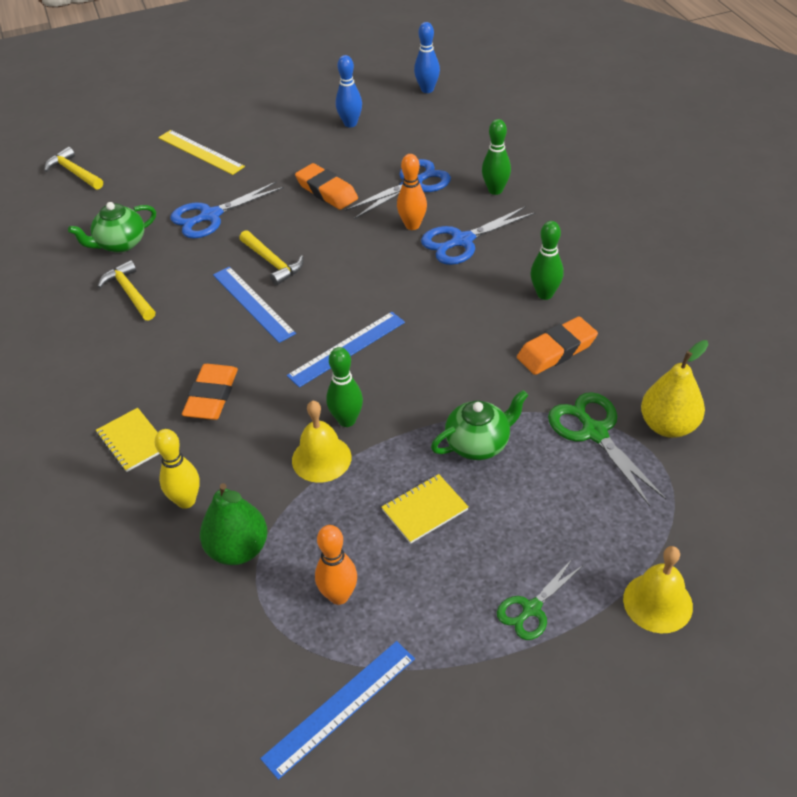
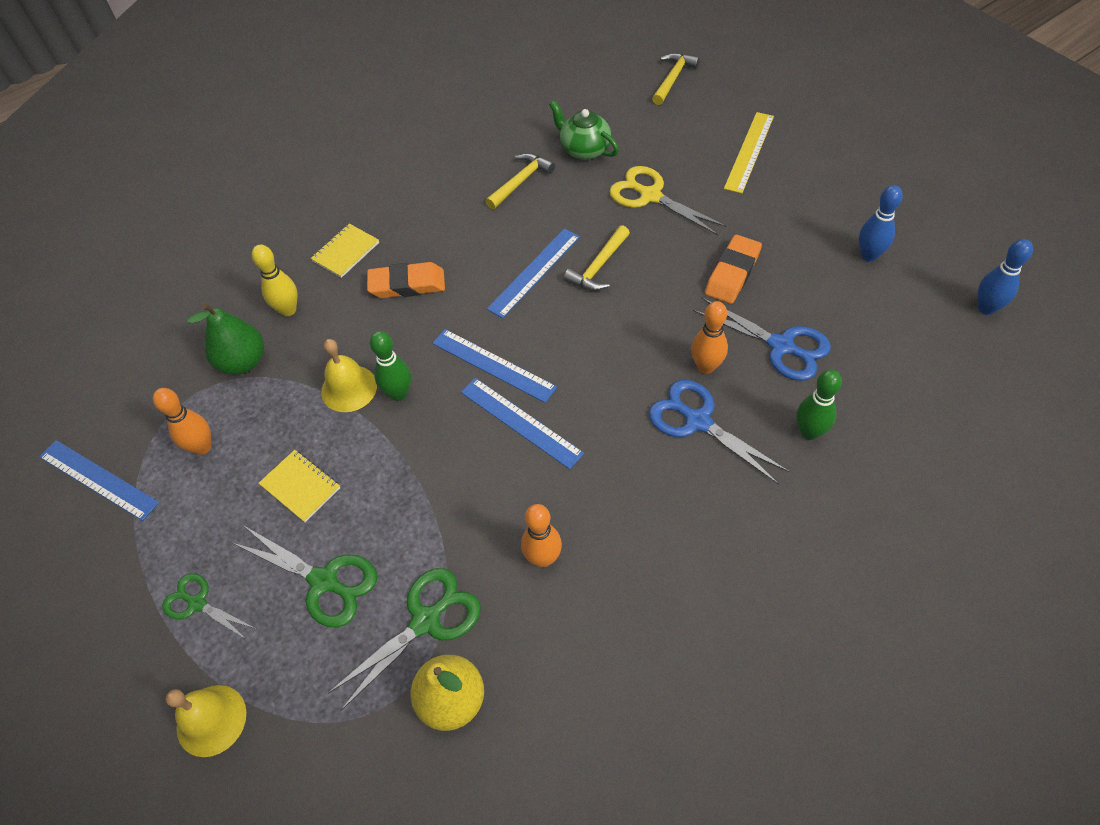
camera: 75 degrees right, 10 degrees up
blue scissors [170,181,284,239] -> yellow scissors [609,166,727,235]
green teapot [431,390,528,460] -> none
orange eraser [517,317,598,375] -> orange bowling pin [521,504,562,567]
green bowling pin [531,221,564,300] -> none
none -> green scissors [231,525,377,628]
none -> blue ruler [461,378,584,469]

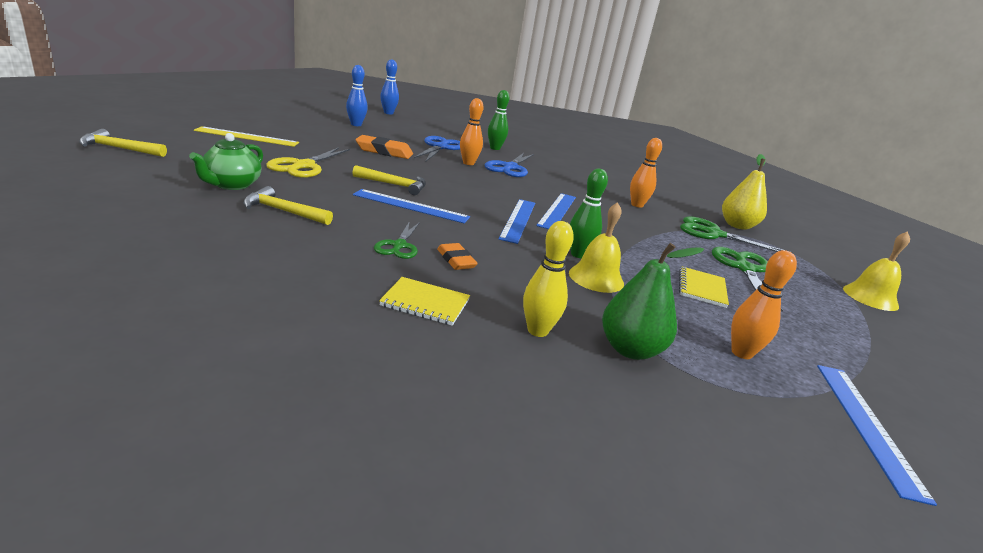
camera: 120 degrees left, 30 degrees down
green scissors [162,574,256,639] -> green scissors moved to [374,221,420,259]
orange eraser [367,262,445,298] -> orange eraser [437,243,478,270], size x0.64

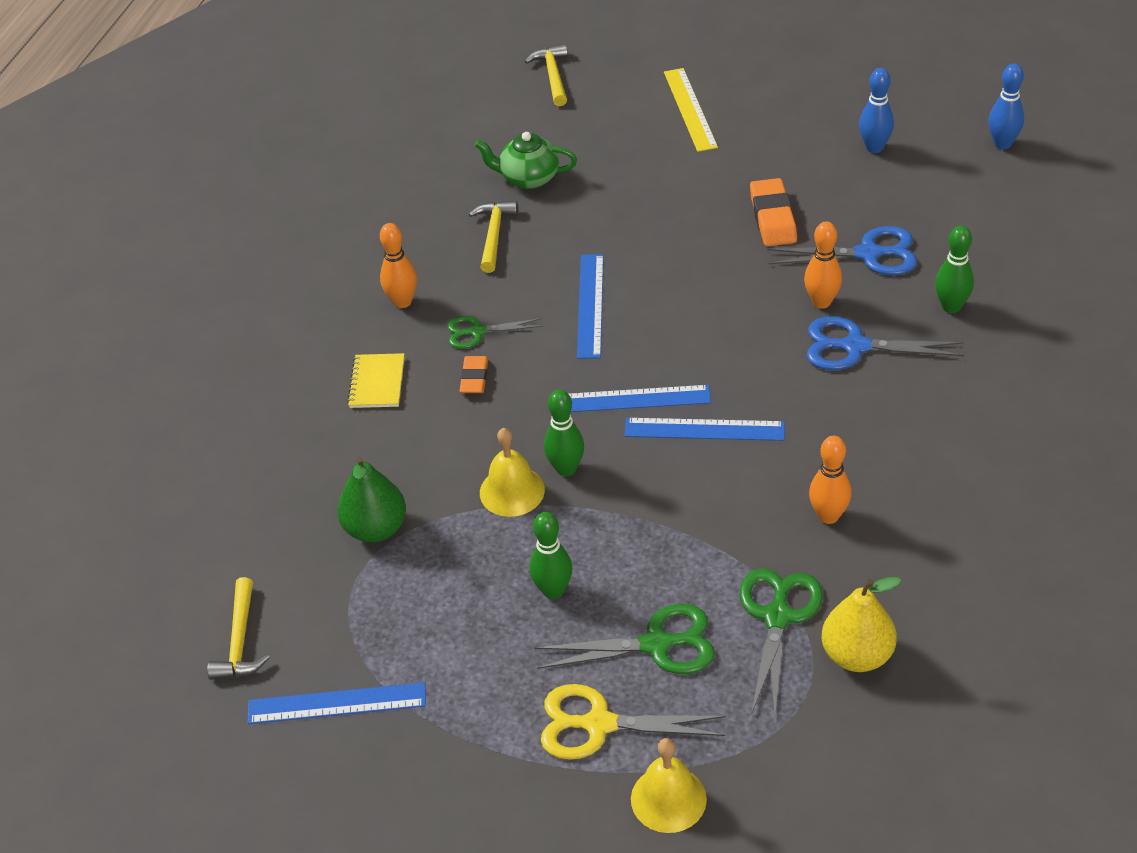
camera: 85 degrees right, 20 degrees up
yellow scissors [266,148,350,178] -> yellow scissors moved to [541,684,726,760]
yellow hammer [352,165,426,195] -> yellow hammer moved to [207,577,270,680]
orange eraser [437,243,478,270] -> orange eraser turned 45 degrees counterclockwise [460,356,488,393]
yellow bowling pin [523,221,574,337] -> none
yellow notebook [679,267,729,308] -> green bowling pin [530,512,572,599]
orange bowling pin [731,250,797,359] -> orange bowling pin moved to [380,223,417,308]

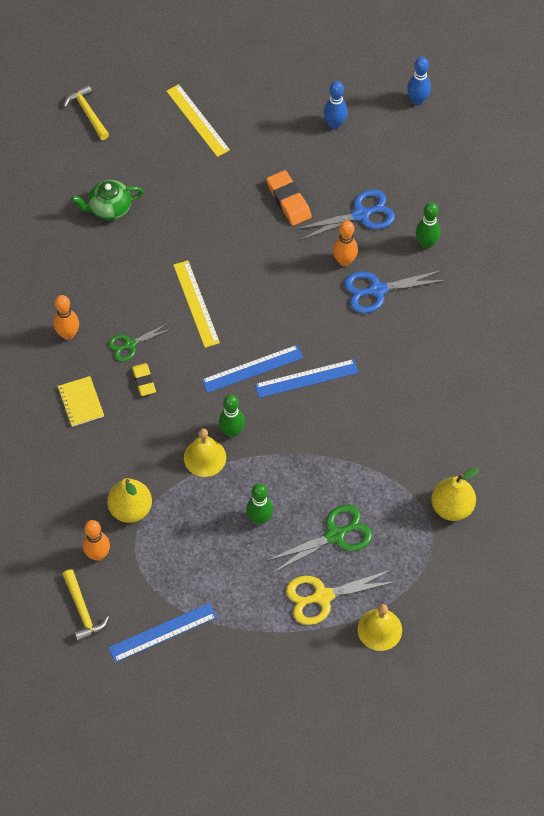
camera: 25 degrees left, 15 degrees up
green pear [337,456,406,542] -> yellow pear [107,478,152,523]
orange eraser [460,356,488,393] -> yellow eraser [132,363,156,396]
yellow hammer [469,201,518,273] -> none
blue ruler [577,254,604,359] -> yellow ruler [173,260,220,348]
green scissors [740,568,823,715] -> none
orange bowling pin [809,436,851,524] -> orange bowling pin moved to [83,520,110,561]

